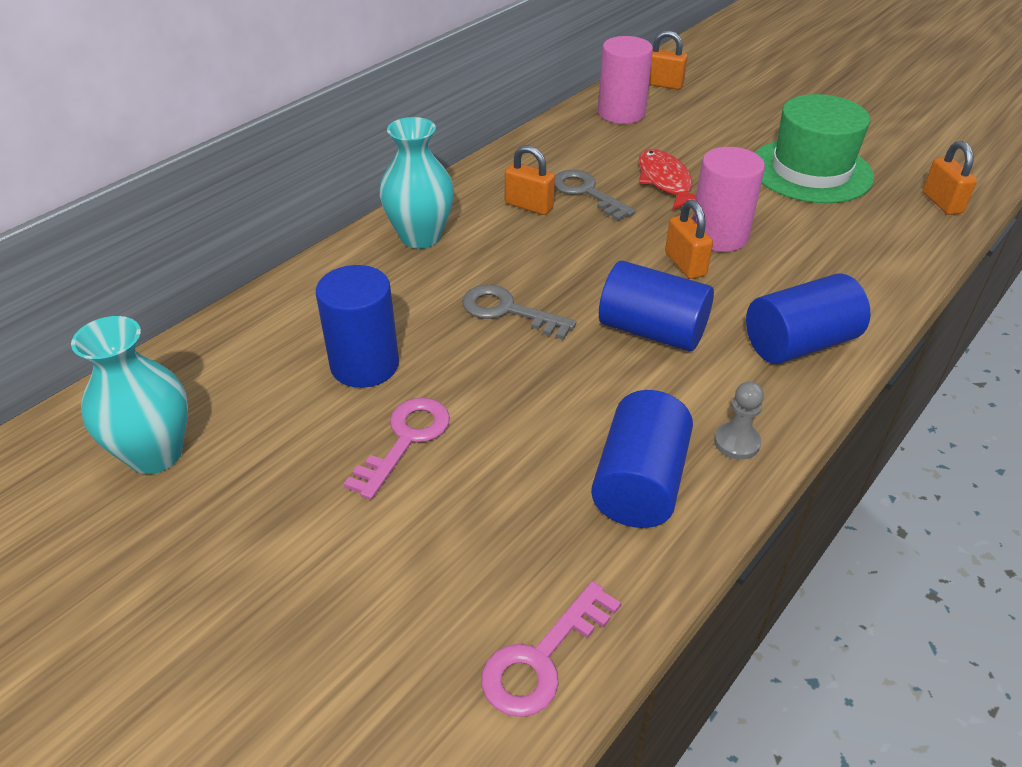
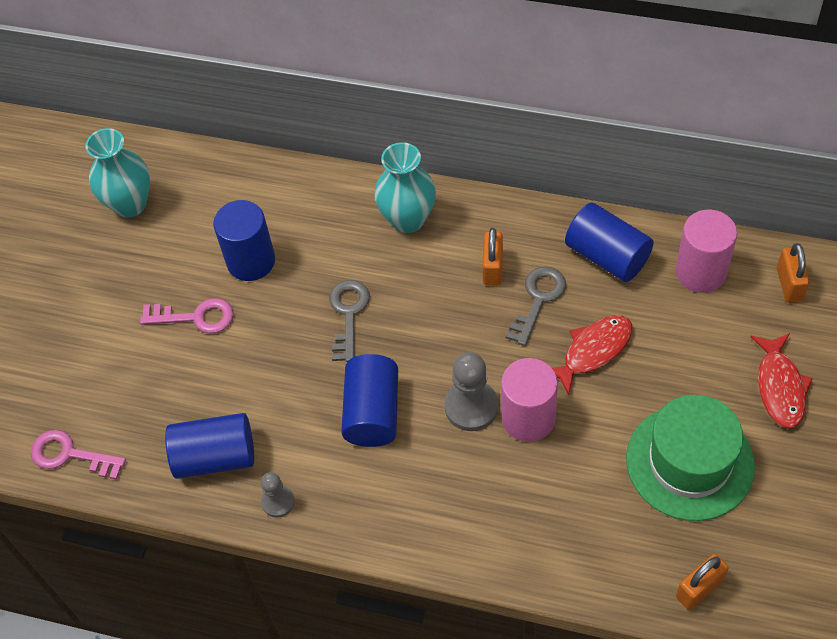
camera: 70 degrees right, 15 degrees up
orange padlock [665,200,713,279] -> grey pawn [444,352,498,431]
blue cylinder [746,273,870,364] -> blue cylinder moved to [565,203,654,282]
none -> red fish [750,333,813,429]

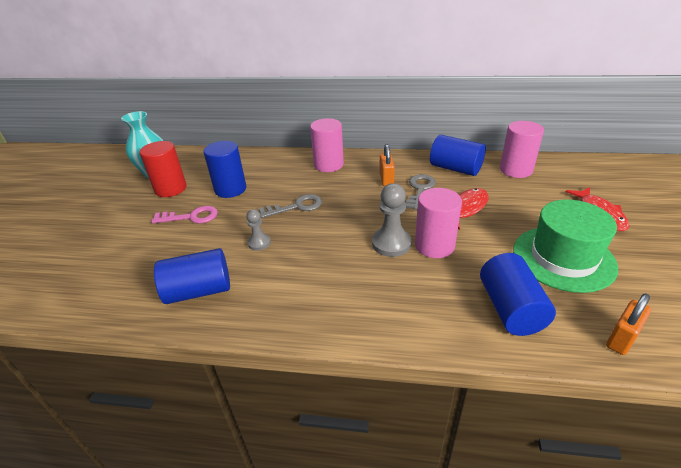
camera: 10 degrees left, 20 degrees down
pink key [31,430,126,480] -> none
grey pawn [261,472,295,518] -> grey pawn moved to [246,209,271,251]
grey key [329,280,370,362] -> grey key turned 75 degrees clockwise [259,194,322,218]
blue cylinder [341,354,398,447] -> blue cylinder moved to [480,253,556,336]
turquoise vase [374,142,436,233] -> pink cylinder [310,118,344,172]
orange padlock [777,243,810,303] -> none
none -> red cylinder [139,141,187,197]

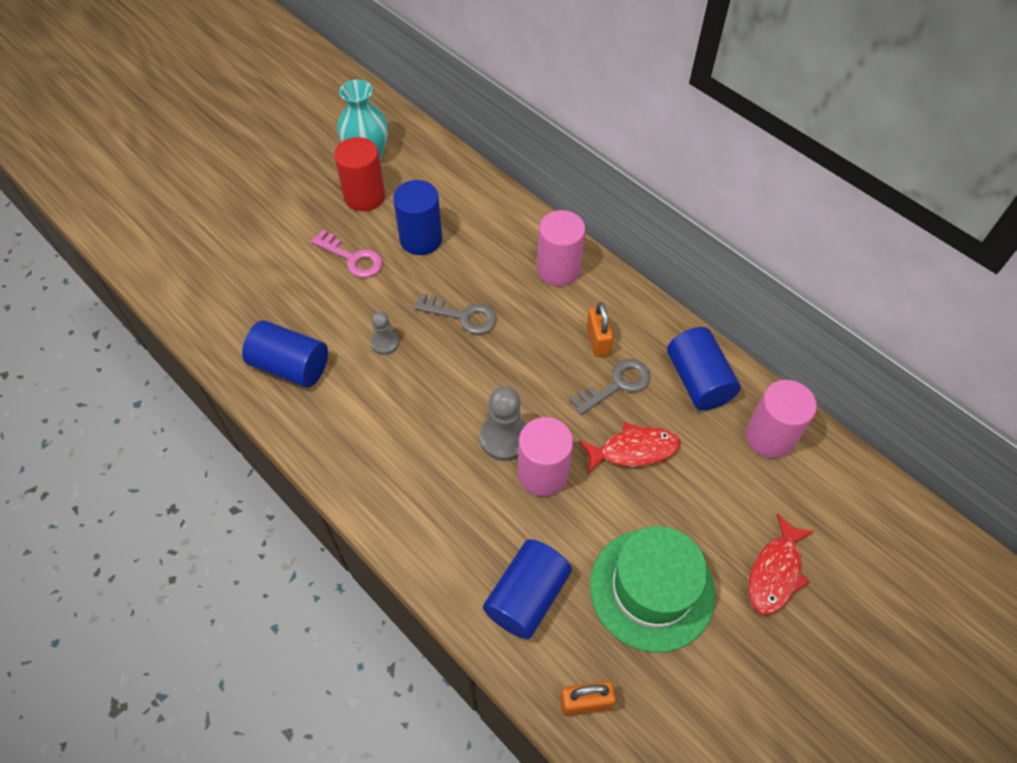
camera: 35 degrees right, 20 degrees up
orange padlock [380,144,395,186] -> orange padlock turned 45 degrees counterclockwise [587,302,613,357]

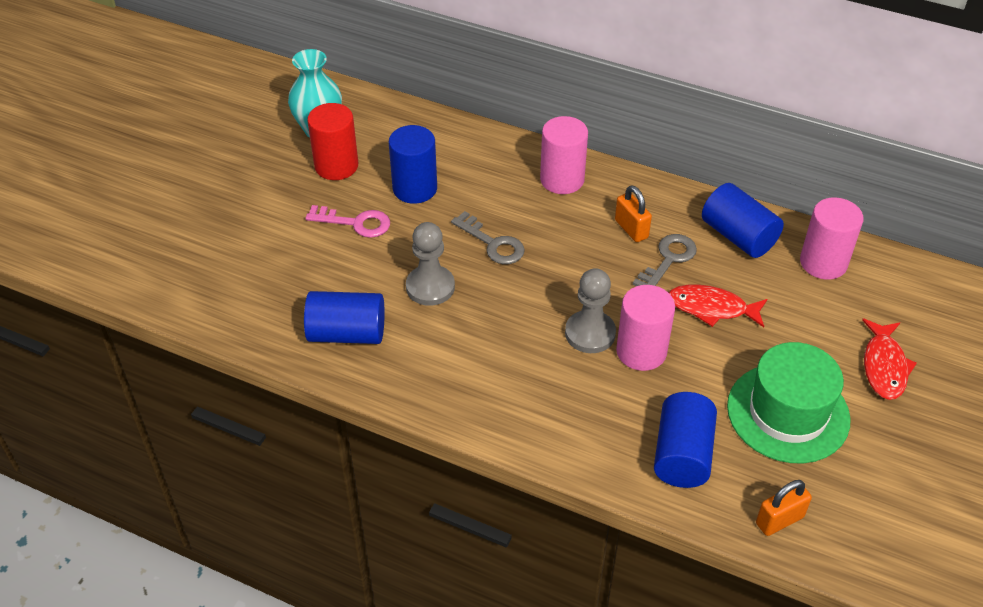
camera: 20 degrees left, 10 degrees down
grey pawn [371,311,399,355] -> grey pawn [406,222,455,306], size x1.68
grey key [414,293,497,334] -> grey key turned 45 degrees clockwise [451,211,525,264]
red fish [579,422,680,474] -> red fish turned 135 degrees counterclockwise [669,284,767,327]

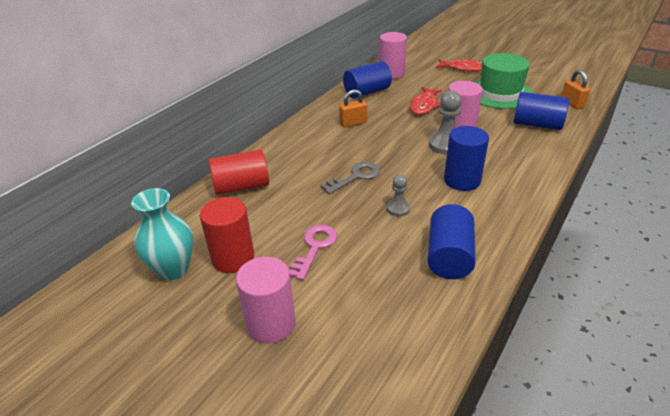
camera: 80 degrees left, 10 degrees down
blue cylinder [389,125,437,204] -> blue cylinder moved to [444,126,489,191]
grey pawn [406,222,455,306] -> grey pawn [387,174,410,217], size x0.59
pink cylinder [540,116,588,194] -> pink cylinder moved to [236,257,296,344]
grey key [633,234,697,286] -> none
none -> red cylinder [209,150,269,195]

